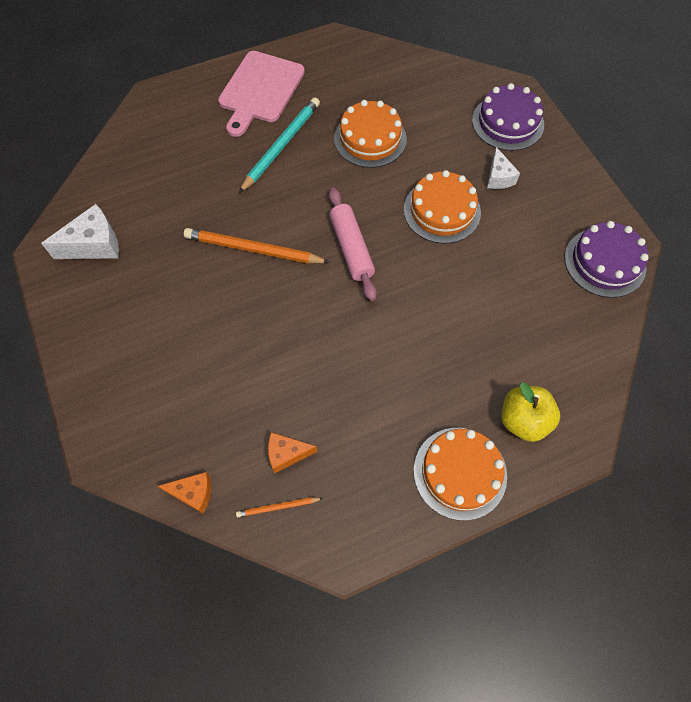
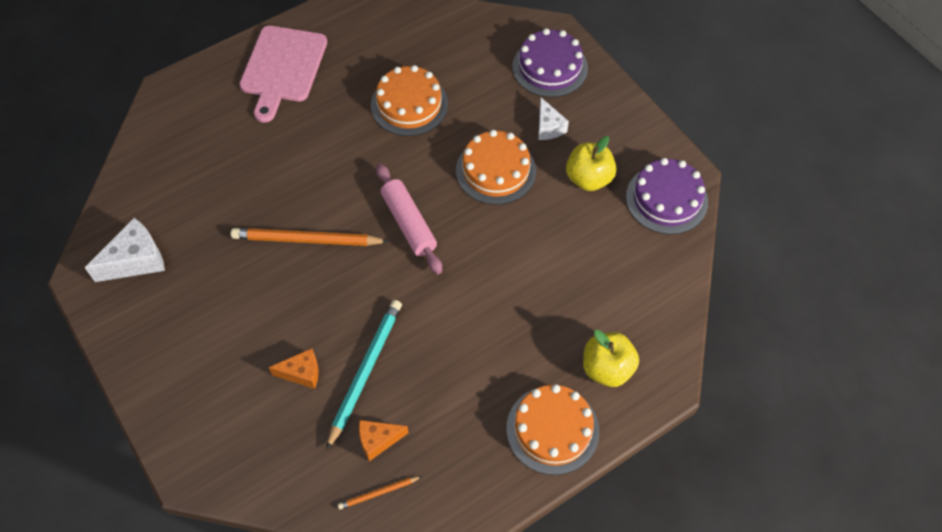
camera: 10 degrees left, 5 degrees down
orange cheese [158,472,211,514] -> orange cheese moved to [269,348,318,389]
turquoise pencil [239,97,320,193] -> turquoise pencil moved to [326,300,402,450]
none -> yellow apple [566,136,616,191]

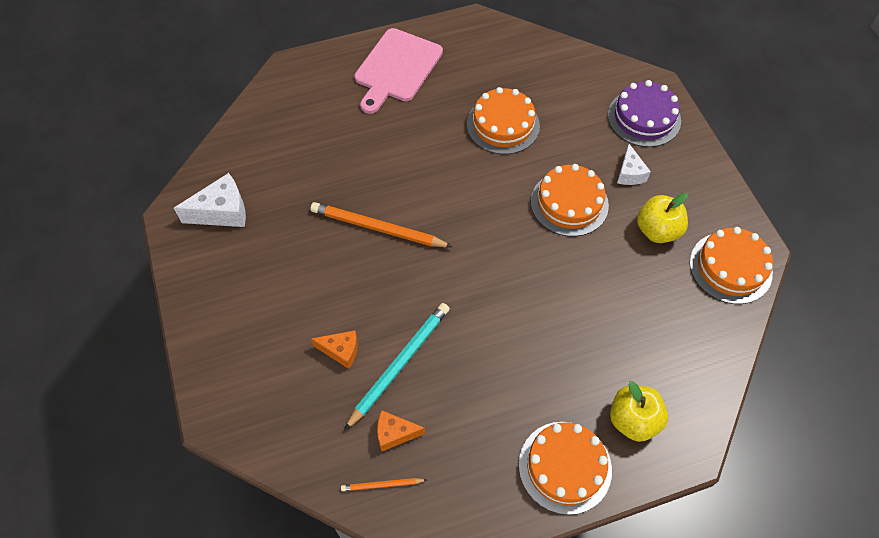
camera: 15 degrees right, 0 degrees up
pink rolling pin [376,163,442,274] -> none
purple cake [626,158,708,235] -> orange cake [690,227,773,304]

